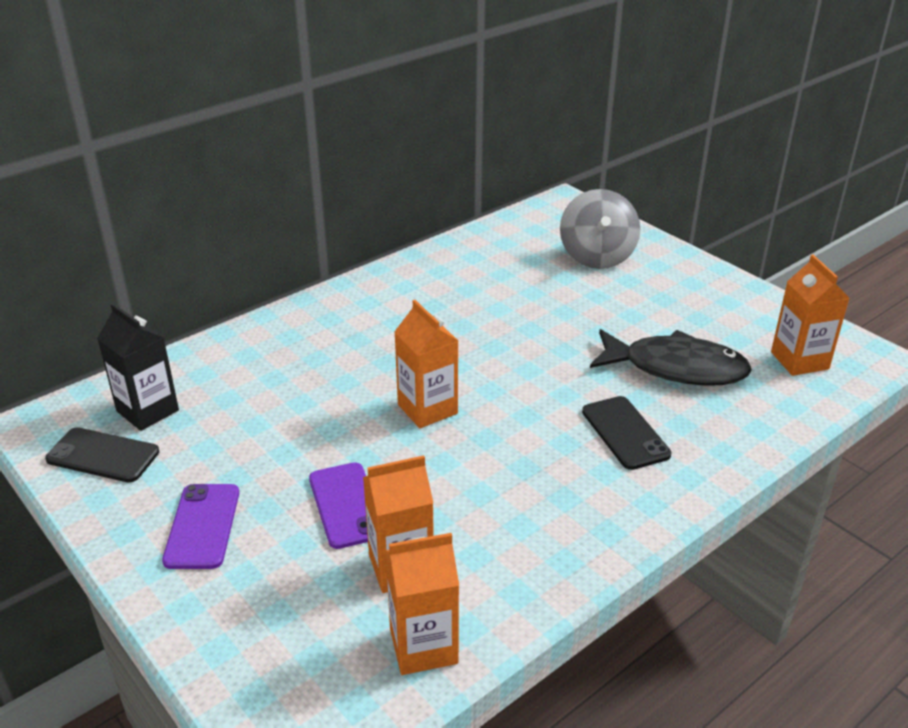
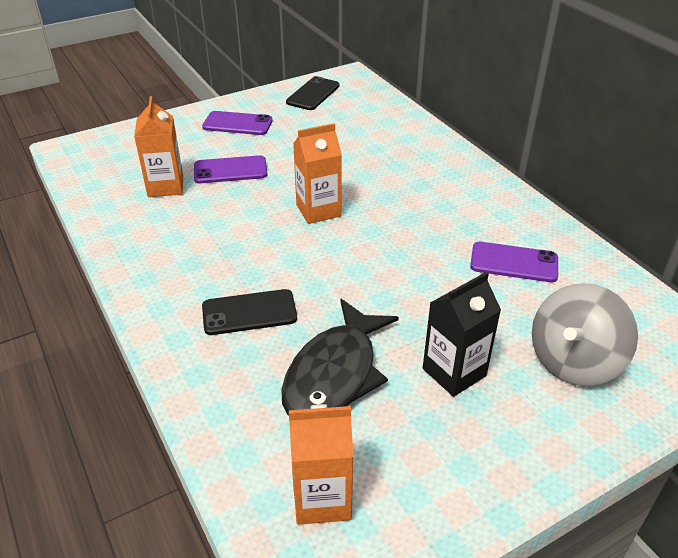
camera: 100 degrees right, 5 degrees up
black carton [97,303,179,431] -> black carton moved to [423,272,501,397]
orange carton [385,533,459,675] -> none
grey spinning top [560,189,640,269] -> grey spinning top turned 60 degrees counterclockwise [532,283,638,386]
none -> purple phone [470,242,558,282]

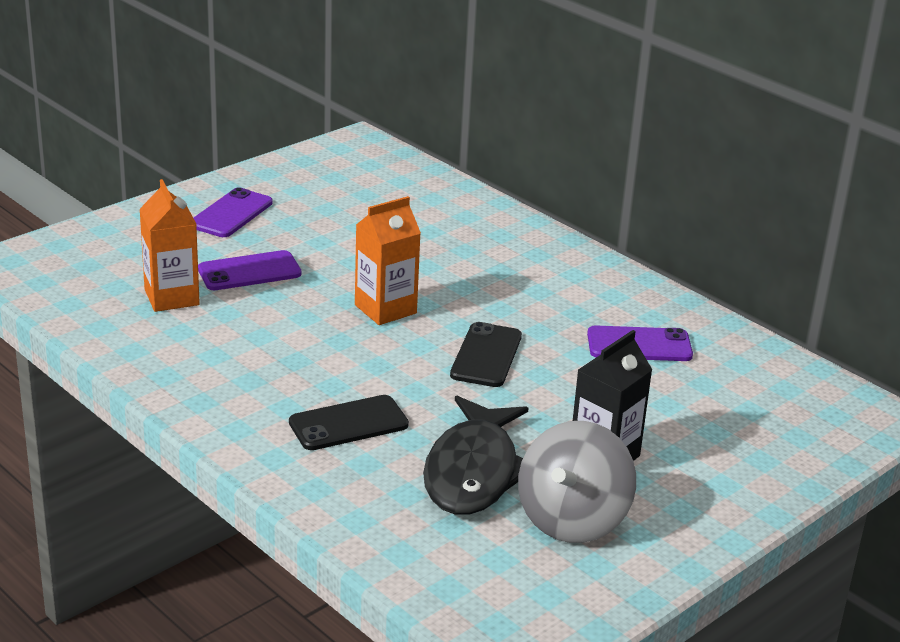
camera: 15 degrees left, 10 degrees down
purple phone [202,111,272,135] -> purple phone turned 60 degrees counterclockwise [194,187,273,237]
black phone [286,76,339,110] -> black phone moved to [450,322,522,387]
orange carton [289,404,353,525] -> none
grey spinning top [532,283,638,386] -> grey spinning top moved to [518,421,636,543]

